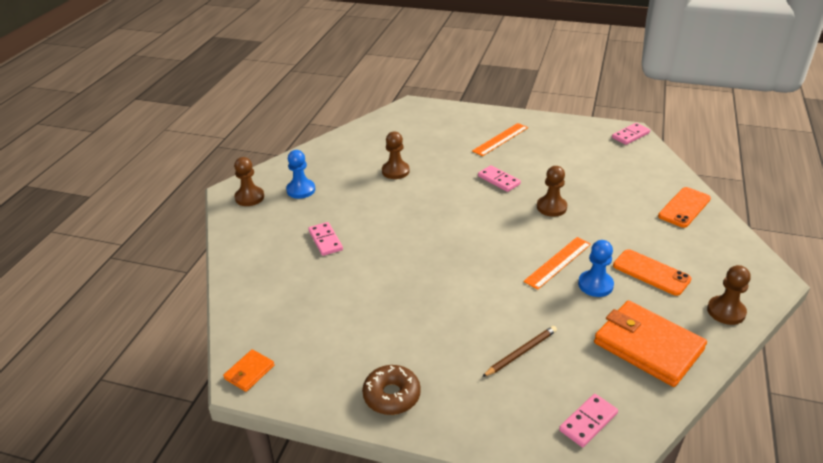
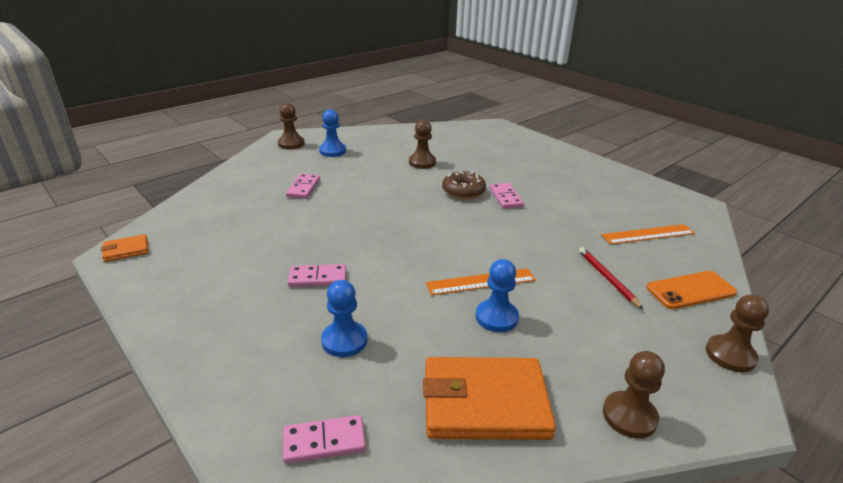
camera: 30 degrees right, 5 degrees down
brown donut [362,365,421,415] -> brown donut moved to [442,171,486,199]
orange ruler [472,123,528,156] -> orange ruler moved to [601,224,695,244]
brown pencil [482,326,557,377] -> blue pawn [321,280,367,357]
brown pawn [537,166,567,217] -> brown pawn moved to [706,295,769,372]
orange wallet [594,301,707,387] -> orange wallet turned 75 degrees counterclockwise [423,357,556,440]
pink domino [612,123,650,145] -> pink domino moved to [288,264,346,287]
orange phone [613,249,692,296] -> none
none -> red pencil [579,247,644,310]

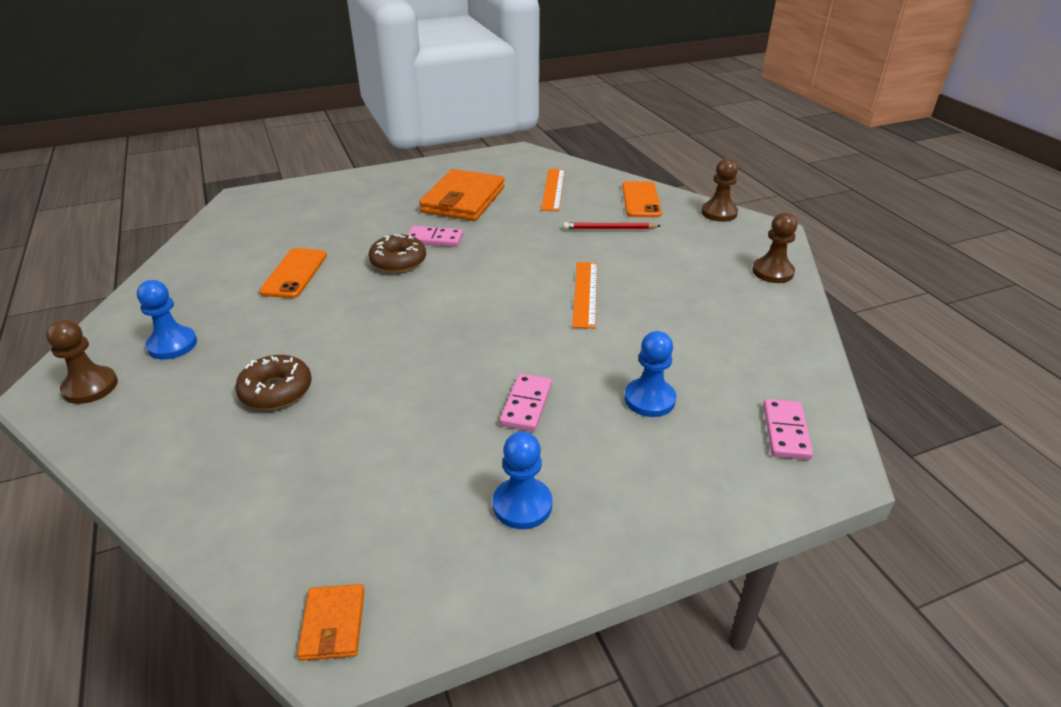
camera: 70 degrees left, 5 degrees up
pink domino [286,174,320,199] -> brown donut [235,355,312,410]
brown pawn [409,120,436,169] -> orange phone [259,248,327,298]
orange wallet [423,357,556,440] -> orange wallet moved to [419,169,505,221]
blue pawn [476,259,519,332] -> blue pawn moved to [493,431,552,529]

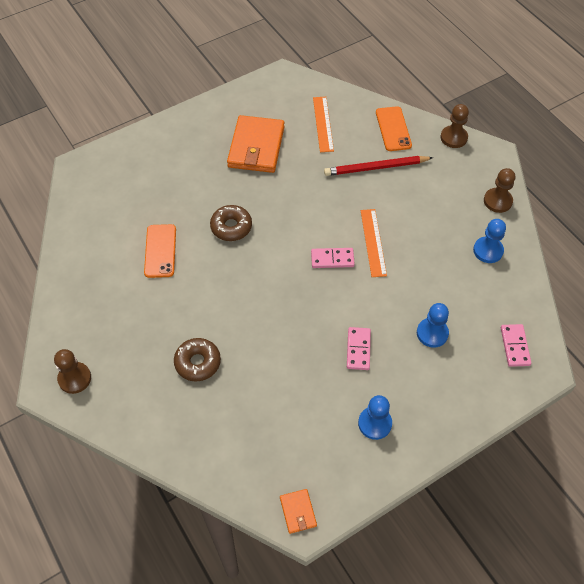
camera: 10 degrees left, 20 degrees up
blue pawn [137,280,197,360] -> blue pawn moved to [473,219,506,263]
pink domino [408,226,463,247] -> pink domino moved to [311,248,355,268]
red pencil [563,222,661,229] -> red pencil [324,156,433,176], size x1.51

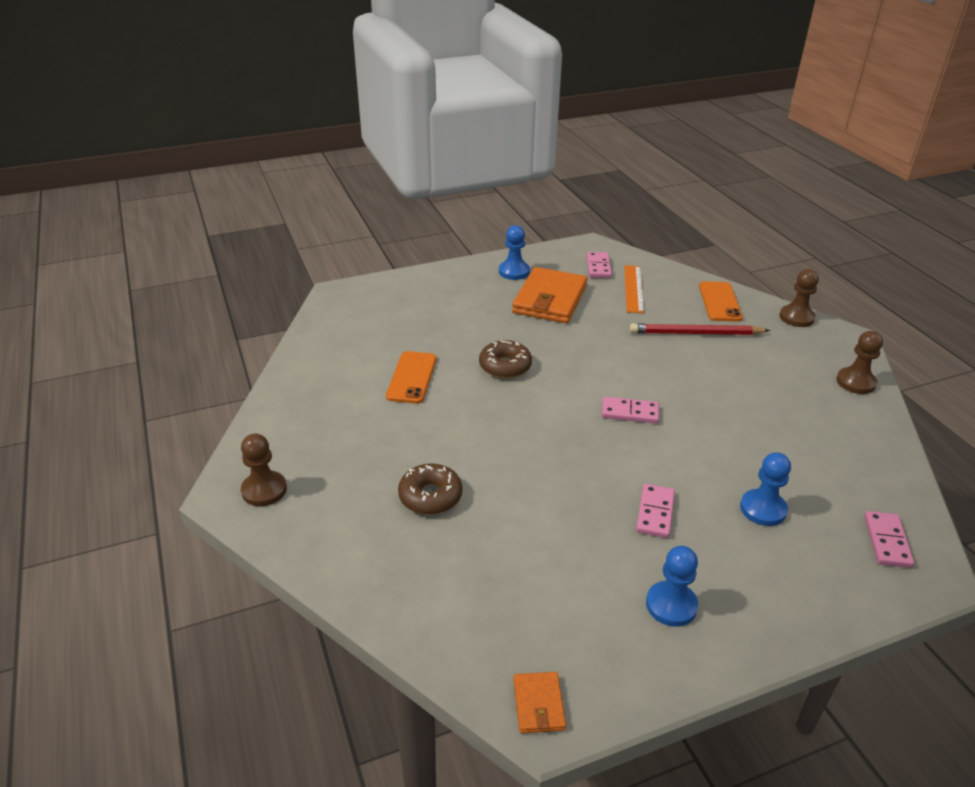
camera: 10 degrees right, 20 degrees down
orange ruler [361,209,387,277] -> none
blue pawn [473,219,506,263] -> blue pawn moved to [499,225,530,280]
none -> pink domino [587,252,612,278]

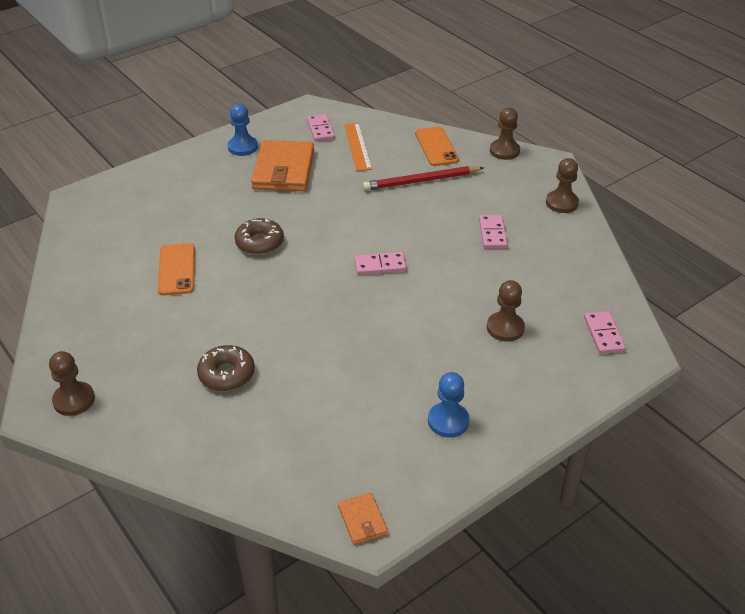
camera: 15 degrees left, 5 degrees up
pink domino [636,484,675,538] -> pink domino moved to [479,215,508,248]
blue pawn [740,452,791,526] -> brown pawn [487,280,525,342]

